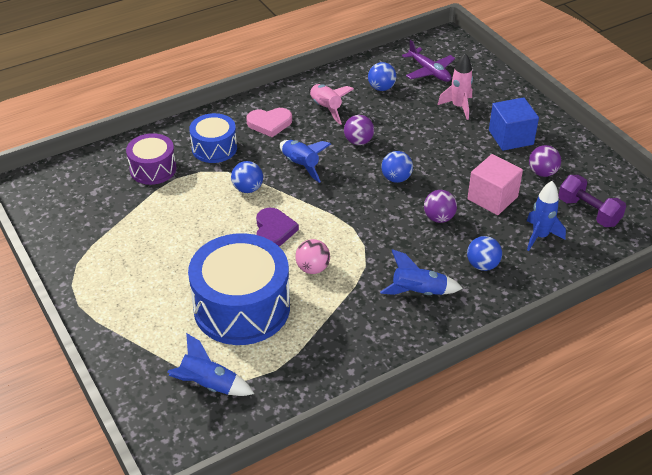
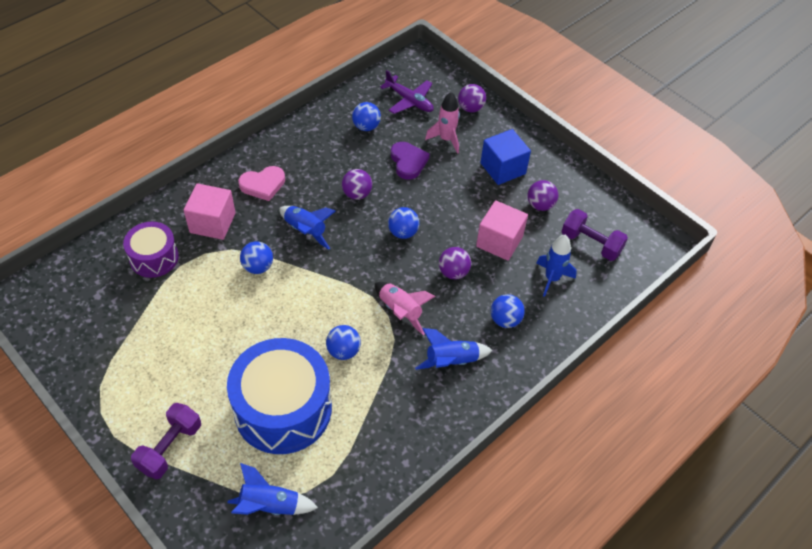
camera: 15 degrees left, 10 degrees up
blue drum [189,113,237,163] -> pink cube [184,183,236,240]
purple heart [256,208,299,246] -> purple heart moved to [391,142,430,180]
pink ball [295,239,330,274] -> blue ball [326,325,361,360]
pink rocket [309,84,354,125] -> pink rocket moved to [375,282,435,335]
none -> purple dumbbell [131,403,201,479]
none -> purple ball [458,84,486,113]

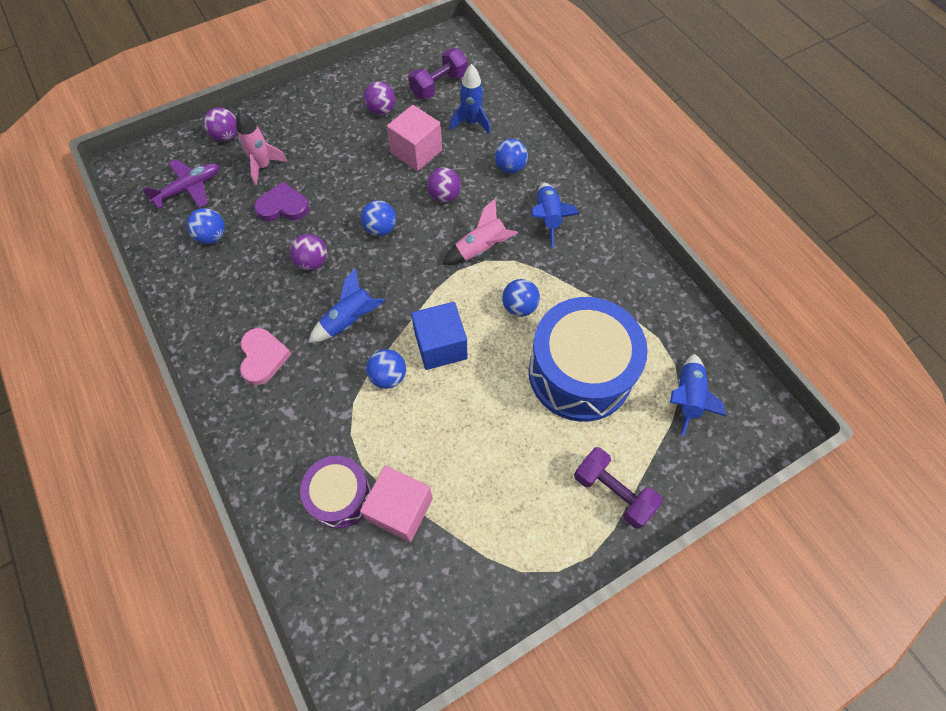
camera: 75 degrees left, 10 degrees up
pink cube [184,183,236,240] -> pink cube moved to [360,466,433,542]
blue cube [480,129,531,185] -> blue cube moved to [411,302,467,370]

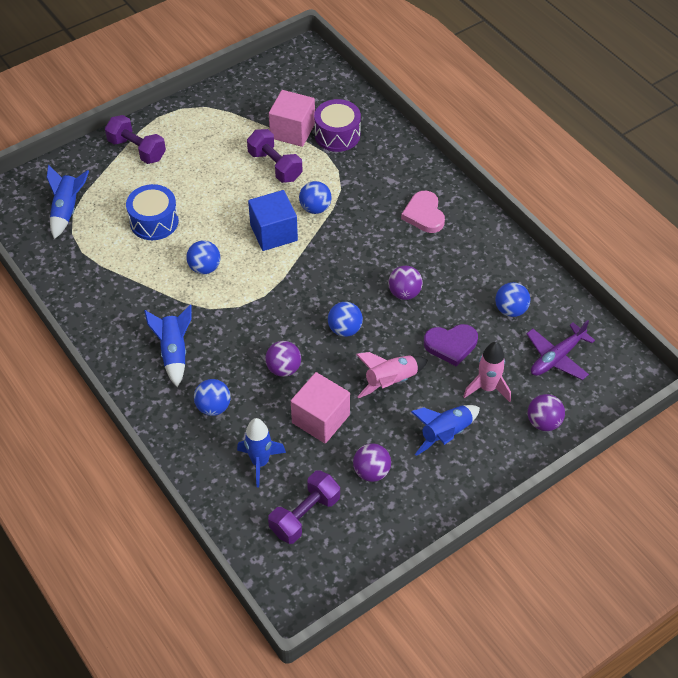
camera: 175 degrees right, 10 degrees down
blue rocket [308,268,385,343] -> blue rocket moved to [411,405,480,456]
pink rocket [442,199,518,265] -> pink rocket moved to [356,352,428,398]
blue drum [528,297,648,422] -> blue drum [126,184,179,240], size x0.55
none -> purple dumbbell [247,129,303,183]

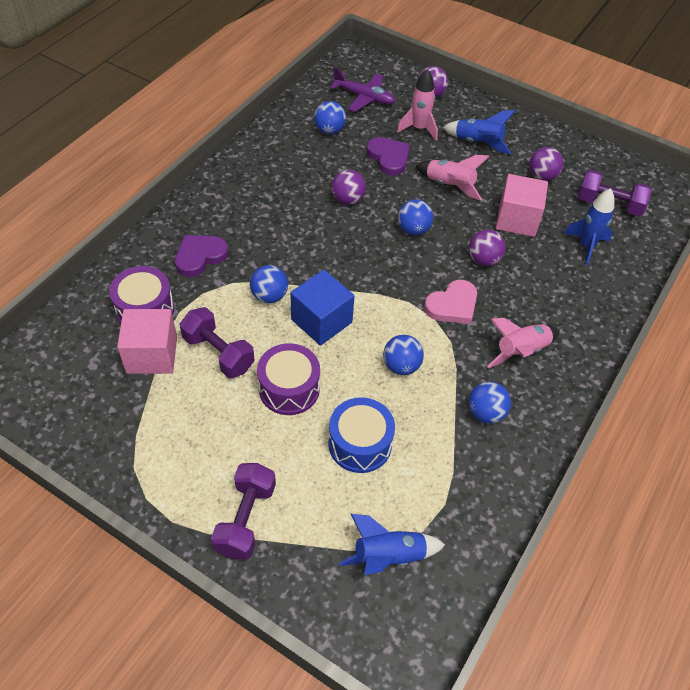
camera: 115 degrees left, 0 degrees up
blue rocket [144,305,191,387] -> pink rocket [487,318,560,368]
blue ball [194,379,231,416] -> blue ball moved to [468,381,511,424]
purple dumbbell [247,129,303,183] -> purple dumbbell turned 75 degrees counterclockwise [180,307,255,378]
pink heart [401,191,445,233] -> pink heart moved to [424,280,477,324]
none -> purple heart [175,235,228,277]
none -> purple drum [257,343,320,415]

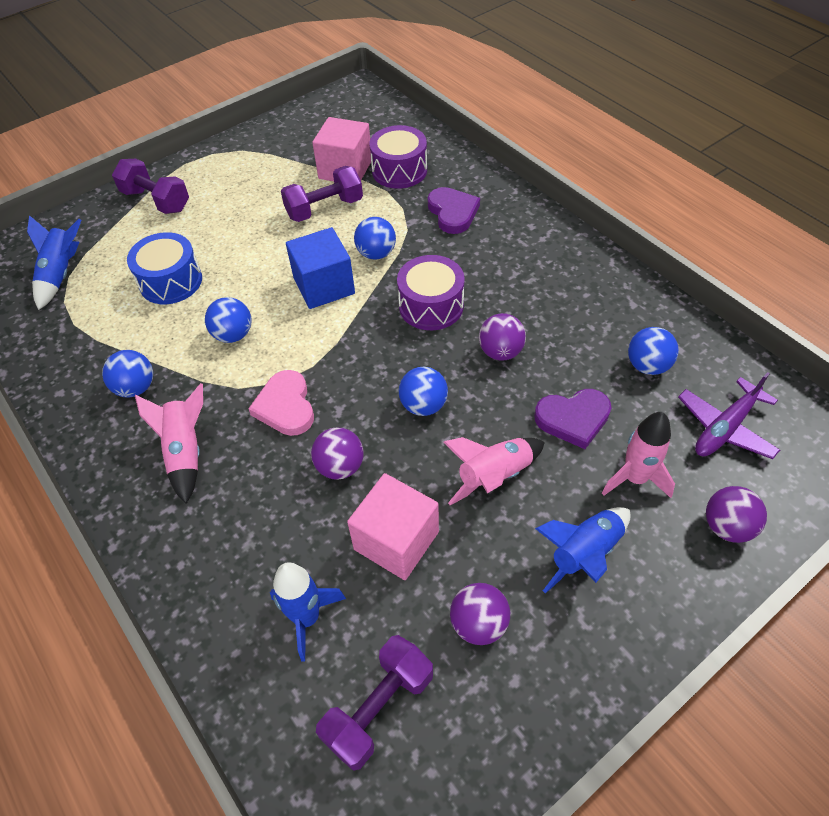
camera: 115 degrees right, 0 degrees up
purple drum [257,343,320,415] -> purple drum moved to [397,255,465,330]

